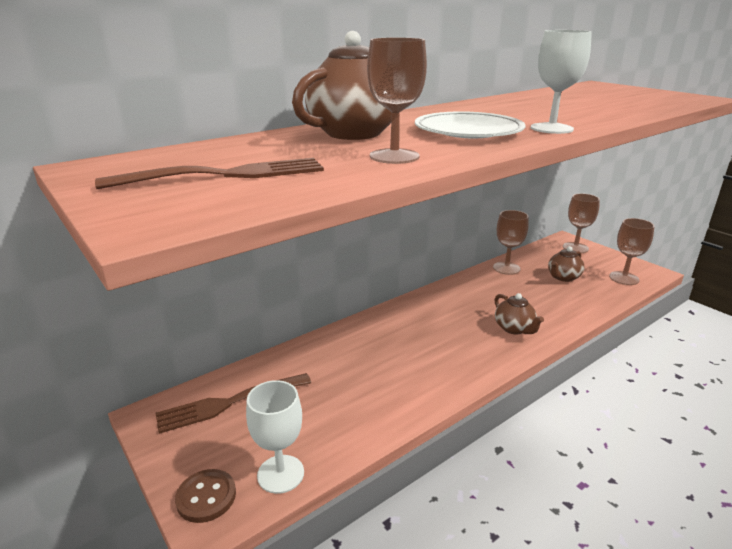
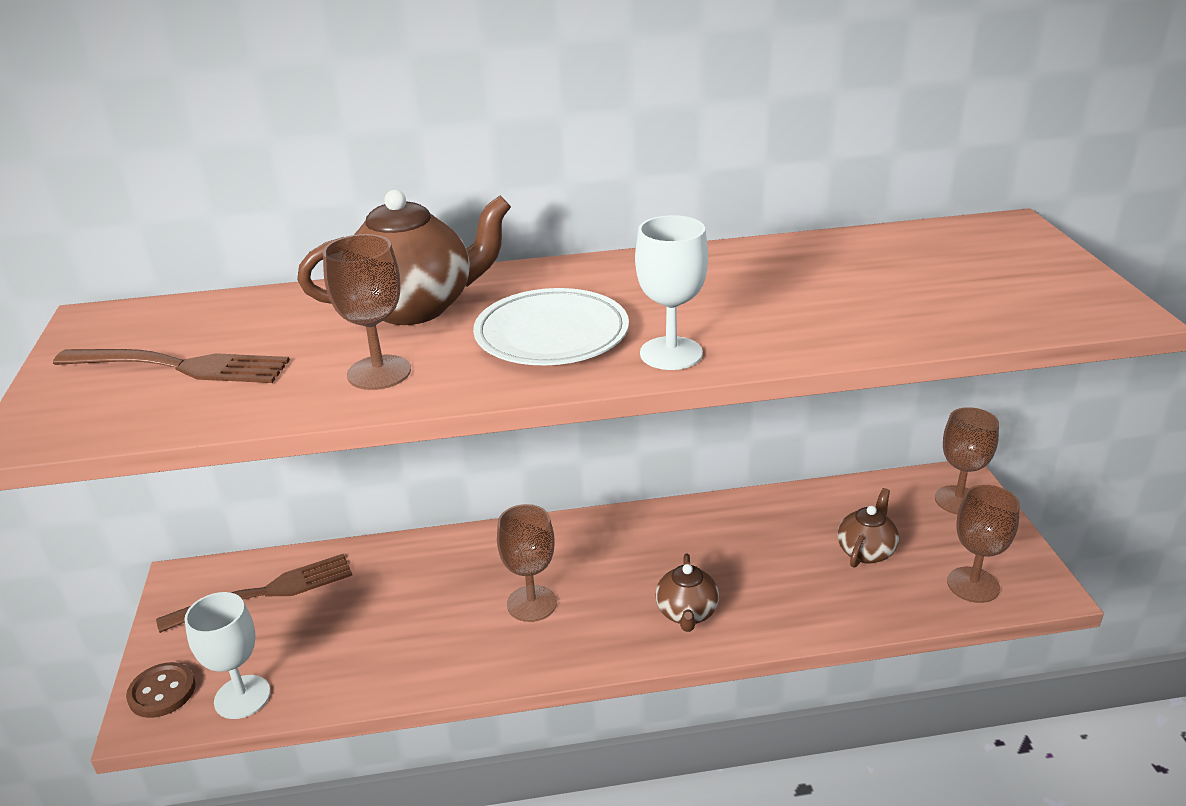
camera: 30 degrees right, 5 degrees up
brown fork [156,373,311,434] -> brown fork turned 150 degrees clockwise [156,554,352,633]
brown goblet [493,210,529,275] -> brown goblet moved to [497,504,557,622]
brown teapot [548,246,585,282] -> brown teapot turned 135 degrees clockwise [838,488,899,568]

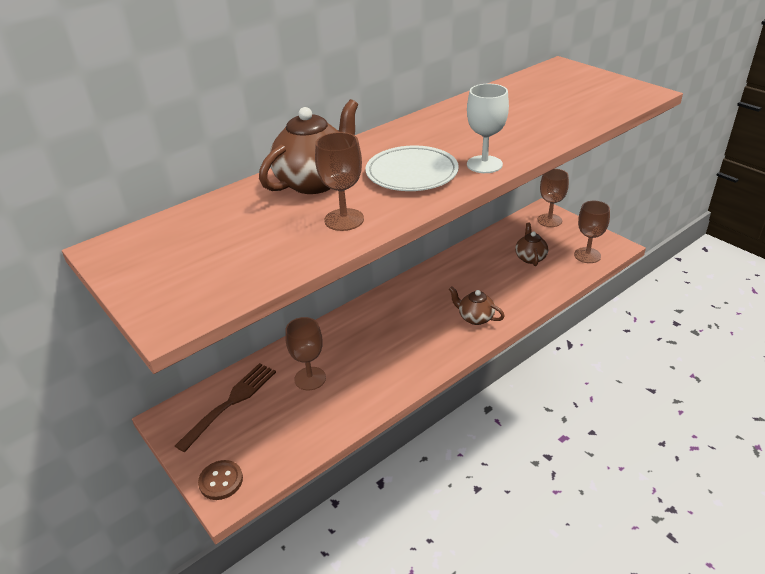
camera: 30 degrees left, 5 degrees up
brown fork [53,349,290,383] -> none
white goblet [184,592,270,719] -> none
brown goblet [497,504,557,622] -> brown goblet moved to [286,317,326,390]
brown teapot [655,554,719,632] -> brown teapot turned 150 degrees clockwise [449,286,505,325]

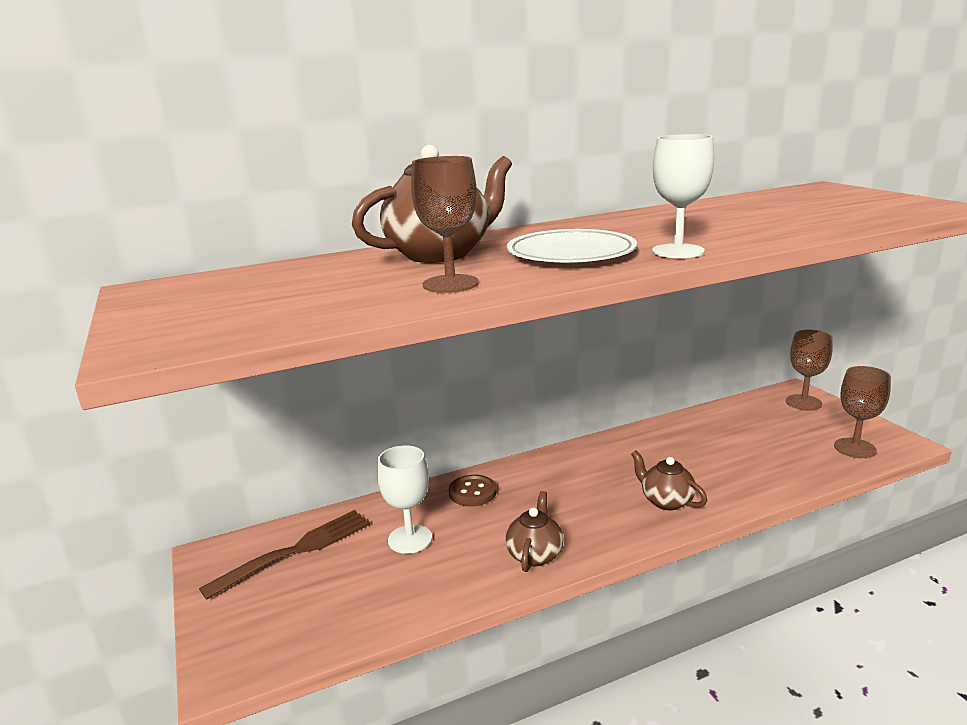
camera: 15 degrees right, 15 degrees down
brown button [198,460,243,500] -> brown button moved to [449,475,497,507]
brown goblet [286,317,326,390] -> white goblet [377,445,432,554]
brown teapot [515,223,548,266] -> brown teapot moved to [505,491,563,572]

